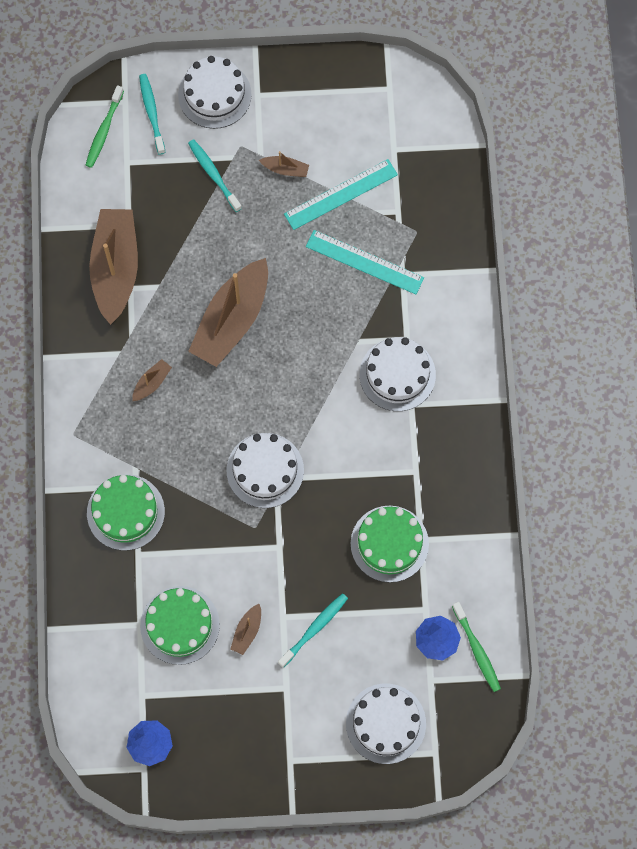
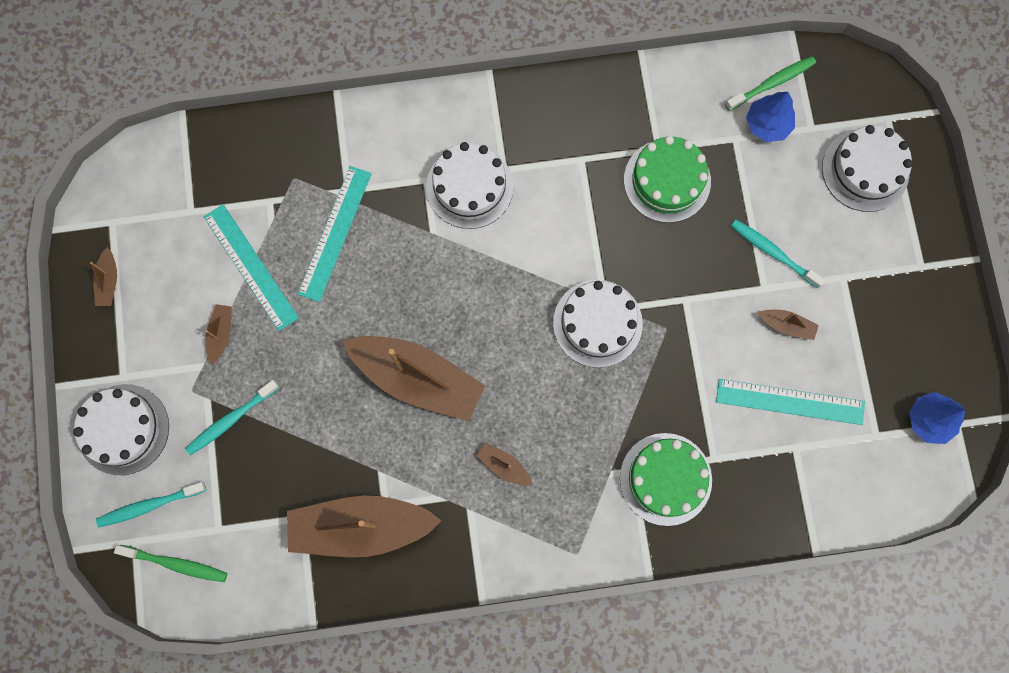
camera: 95 degrees left, 5 degrees up
green cake [140,586,220,665] -> turquoise ruler [716,379,865,425]
none -> brown boat [90,247,117,306]

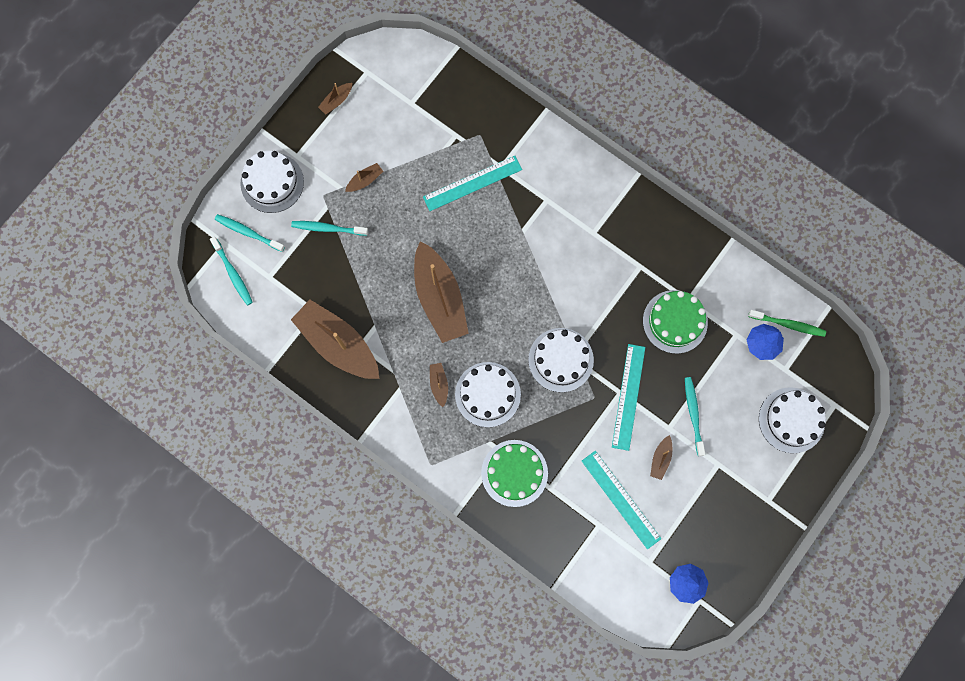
camera: 45 degrees right, 0 degrees up
green toothbrush [114,545,227,582] -> turquoise toothbrush [210,236,253,305]
turquoise ruler [204,204,299,331] -> turquoise ruler moved to [612,344,645,451]
white cake [426,142,513,229] -> white cake moved to [455,362,521,427]
brown boat [758,310,819,340] -> brown boat turned 45 degrees clockwise [650,435,672,480]

